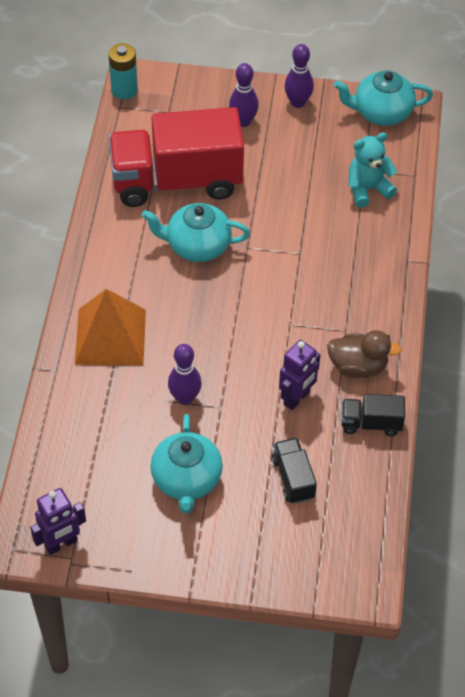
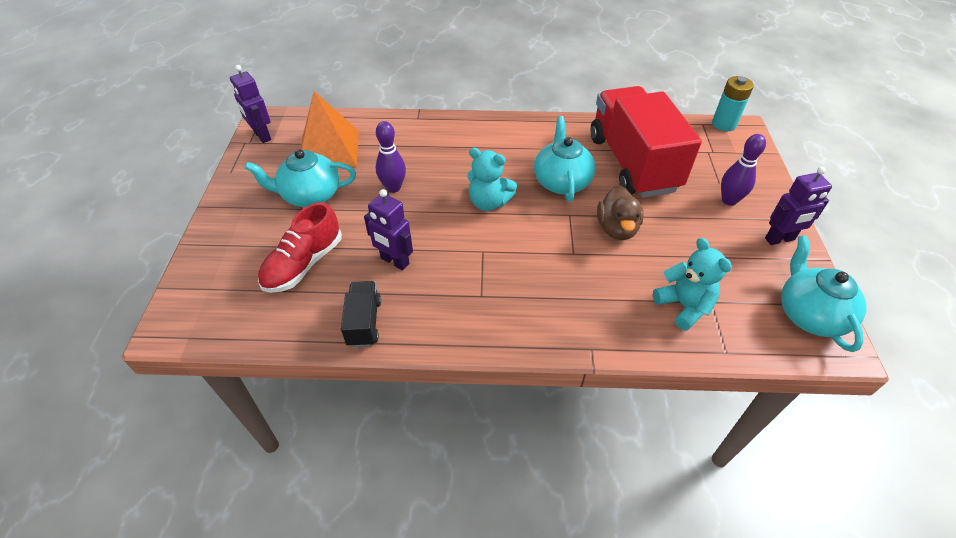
camera: 85 degrees right, 5 degrees down
orange pyramid [75,289,146,365] -> orange pyramid moved to [301,91,359,167]
black truck [272,438,317,504] -> red shoe [258,202,342,293]
purple bowling pin [285,44,314,108] -> purple robot [765,167,832,245]
brown duck [327,330,402,378] -> brown duck moved to [597,185,644,240]
none -> turquoise teddy bear [467,148,517,211]

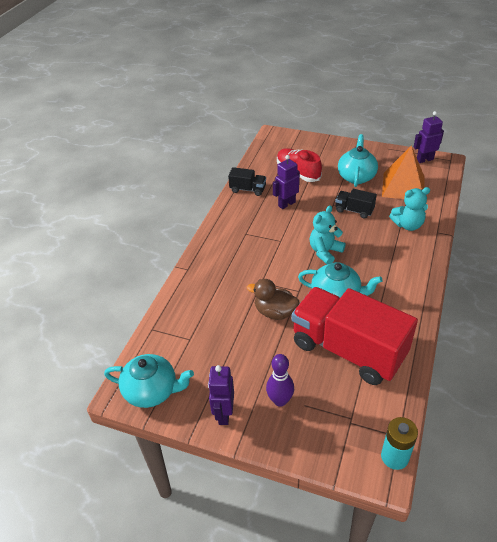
camera: 110 degrees right, 5 degrees down
purple bowling pin [376,121,406,193] -> black truck [335,189,377,219]
red truck [590,86,702,198] -> red truck turned 150 degrees counterclockwise [292,287,418,385]
turquoise teddy bear [653,238,732,331] -> turquoise teddy bear moved to [389,187,430,231]

